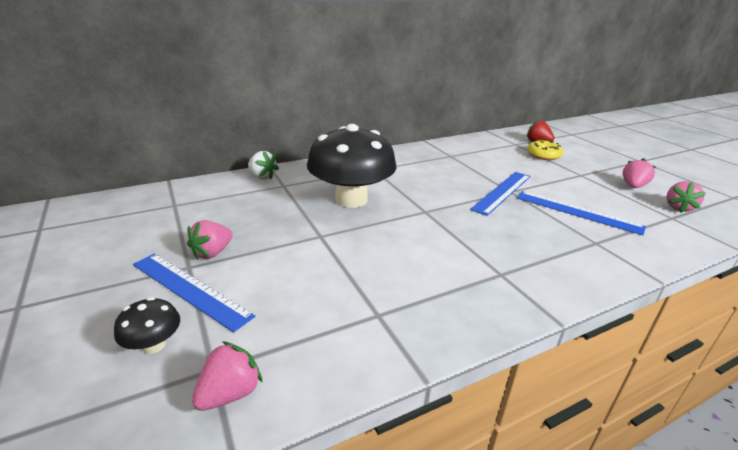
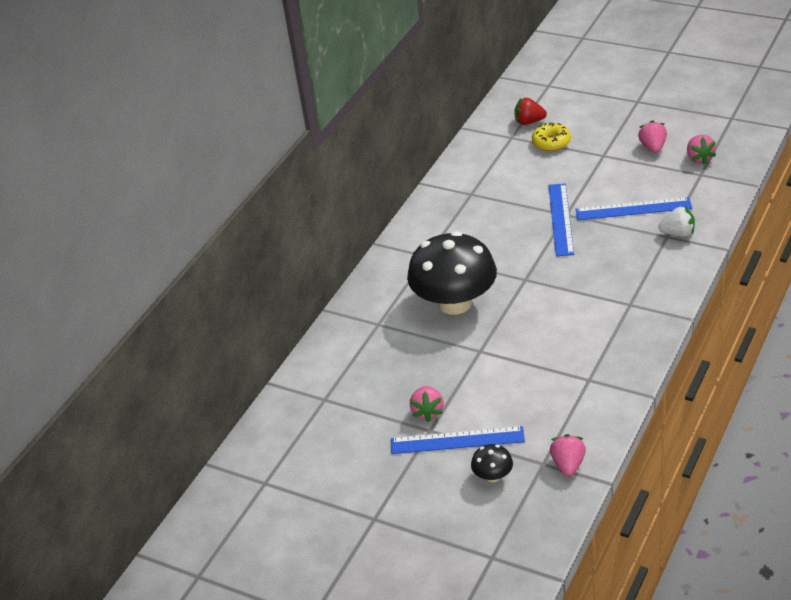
camera: 30 degrees left, 10 degrees up
white strawberry [248,151,279,179] -> white strawberry moved to [658,206,695,237]

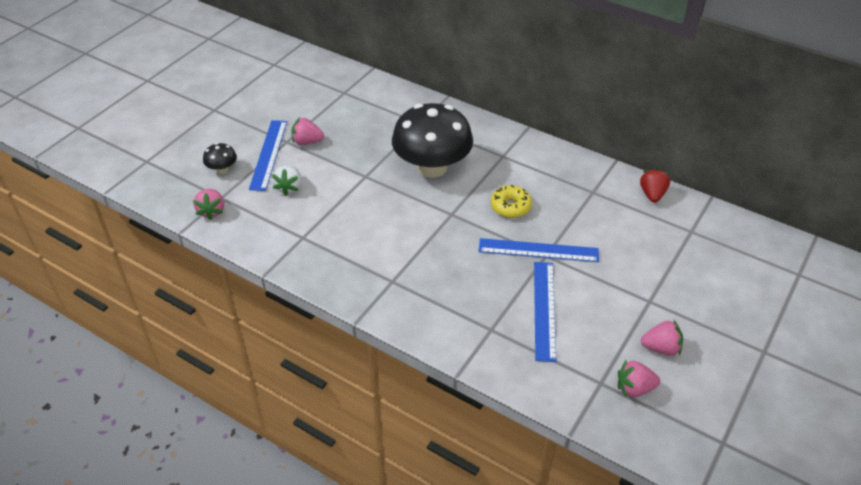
camera: 90 degrees right, 5 degrees up
red strawberry [514,98,547,125] -> red strawberry moved to [640,168,670,203]
yellow donut [532,123,571,151] -> yellow donut moved to [491,185,532,218]
pink strawberry [550,434,586,477] -> pink strawberry turned 75 degrees clockwise [193,189,224,220]
white strawberry [658,206,695,237] -> white strawberry moved to [272,165,302,196]

